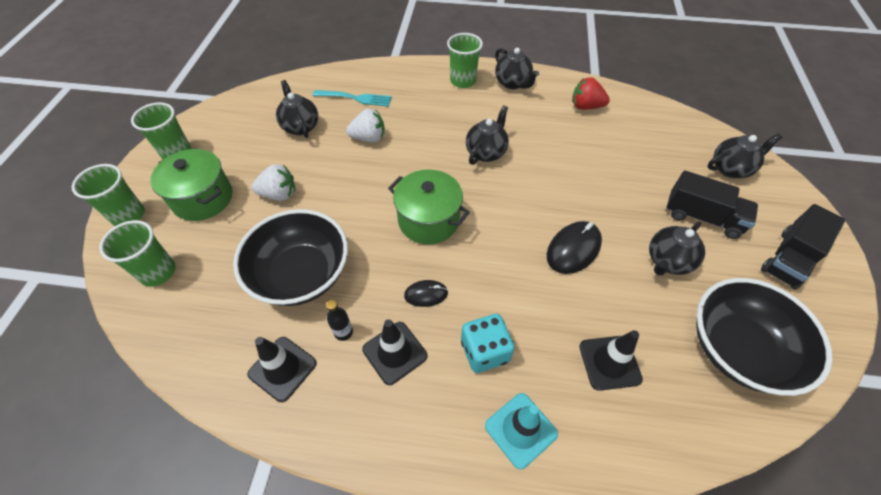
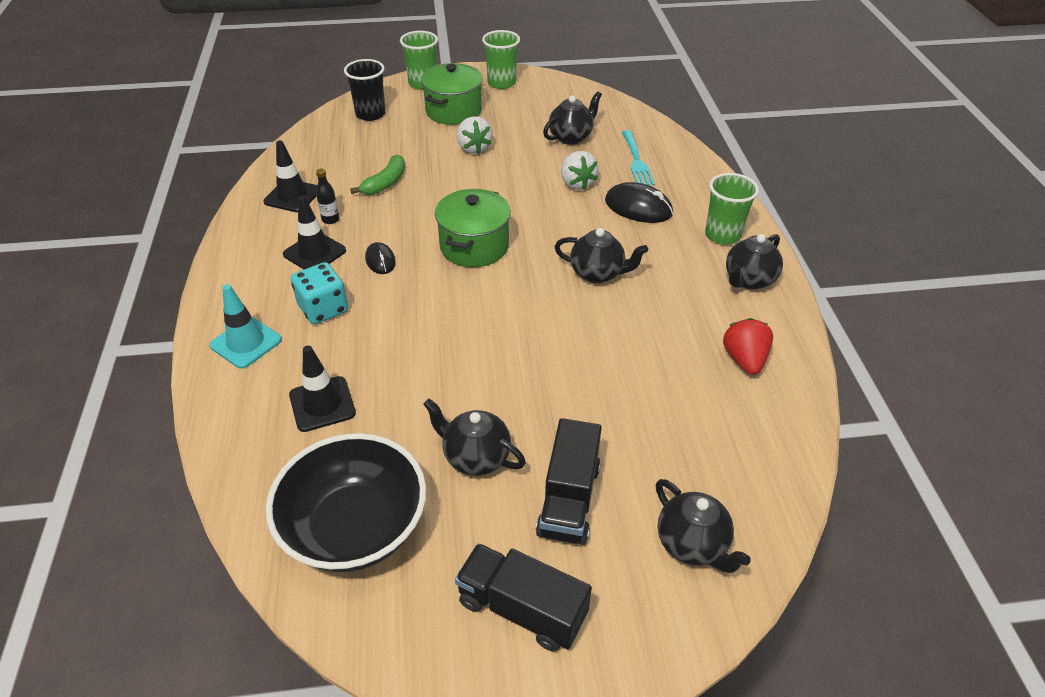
camera: 75 degrees right, 10 degrees down
green cup [99,220,176,287] -> black cup [344,59,386,121]
black bowl [233,209,348,306] -> green banana [350,155,405,195]
black mouse [547,221,602,274] -> black mouse moved to [605,182,673,223]

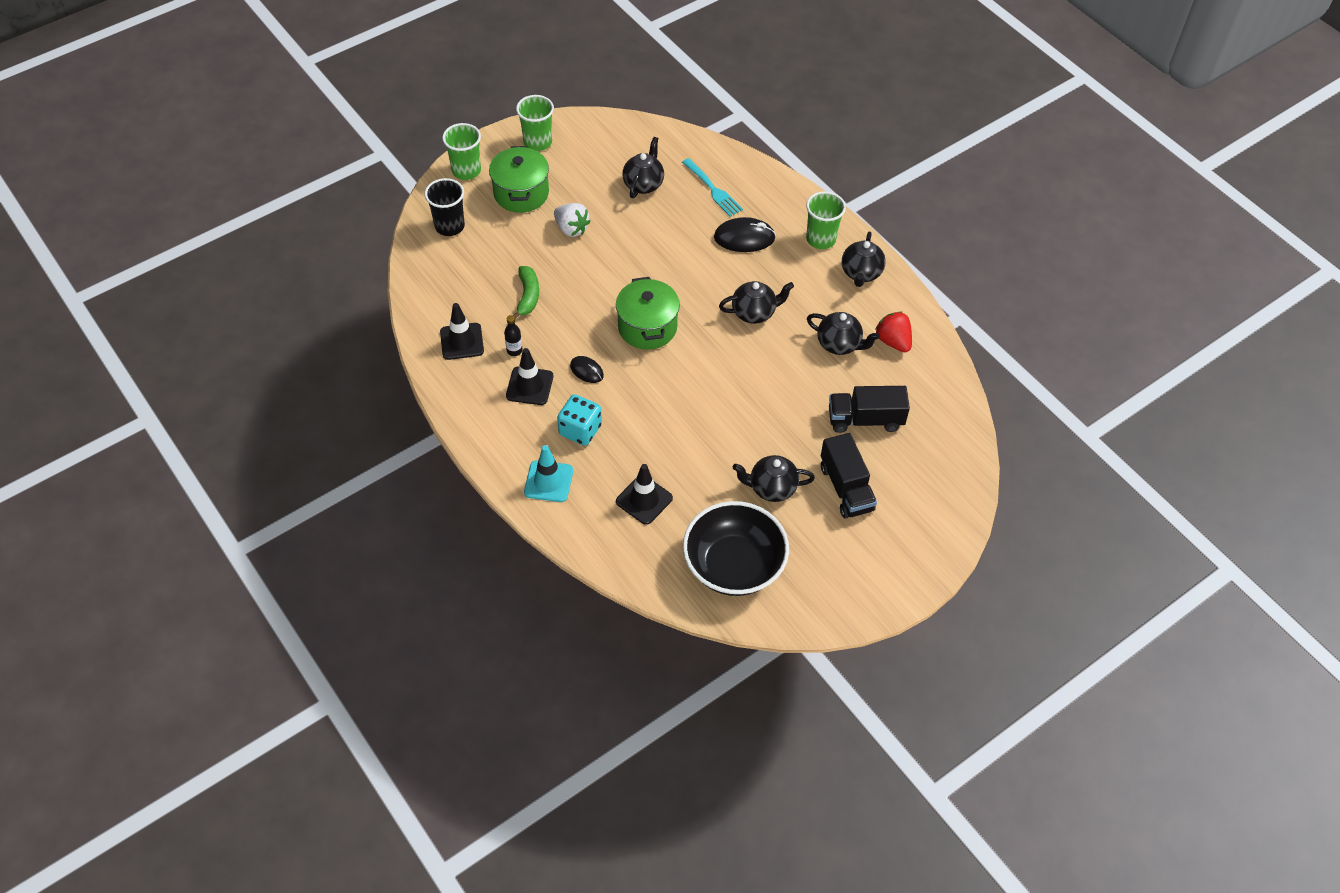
camera: 30 degrees left, 10 degrees up
black truck [455,543,592,652] -> black truck moved to [829,386,910,433]
white strawberry [561,151,599,190] -> none
black teapot [656,479,751,573] -> black teapot moved to [807,312,880,355]

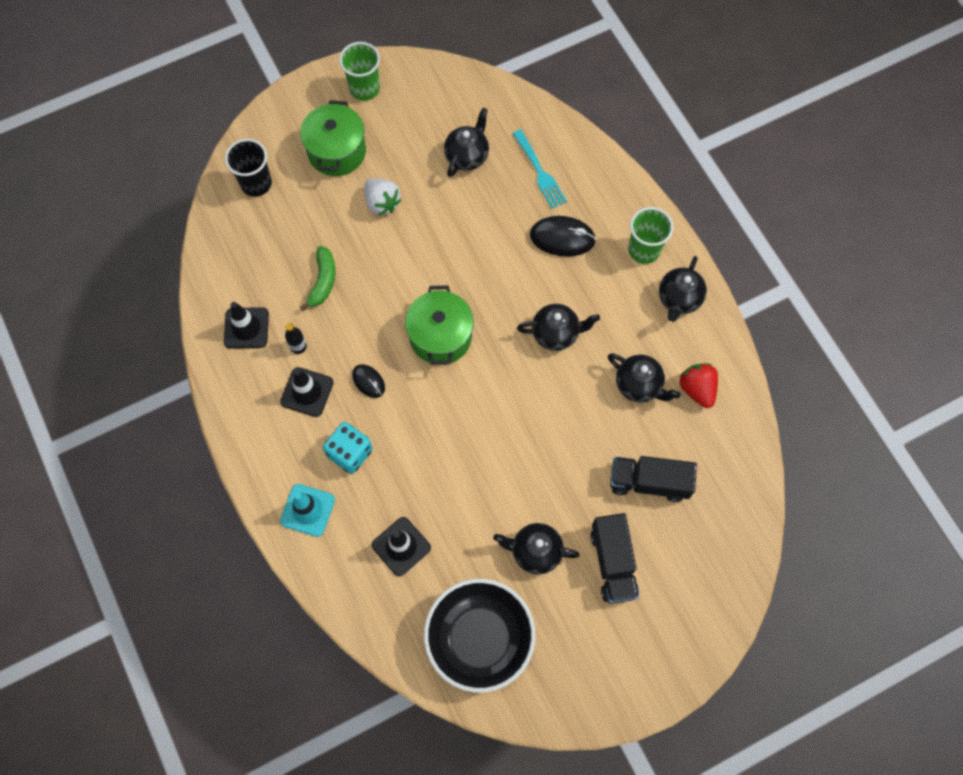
camera: 10 degrees right, 15 degrees up
green cup [442,123,481,180] -> none

